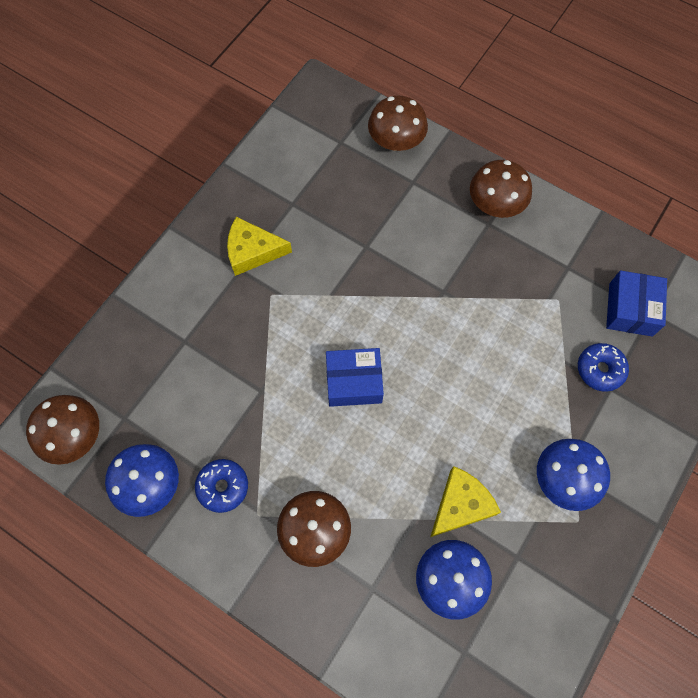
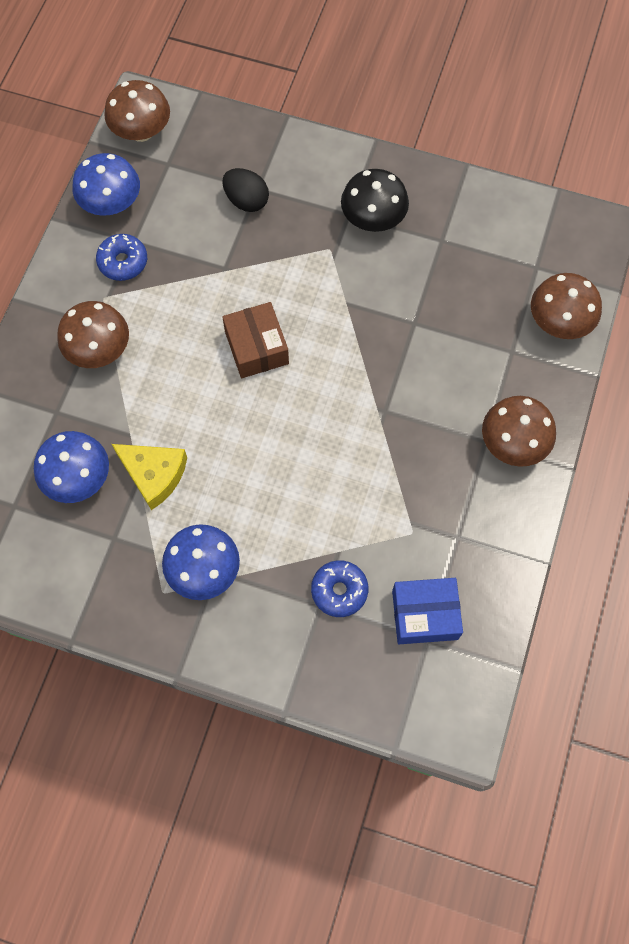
camera: 75 degrees right, 0 degrees up
yellow cheese [227,217,292,276] -> black mushroom [341,169,409,232]
blue box [326,348,384,407] -> brown box [222,302,289,378]
none -> black egg [222,168,269,212]

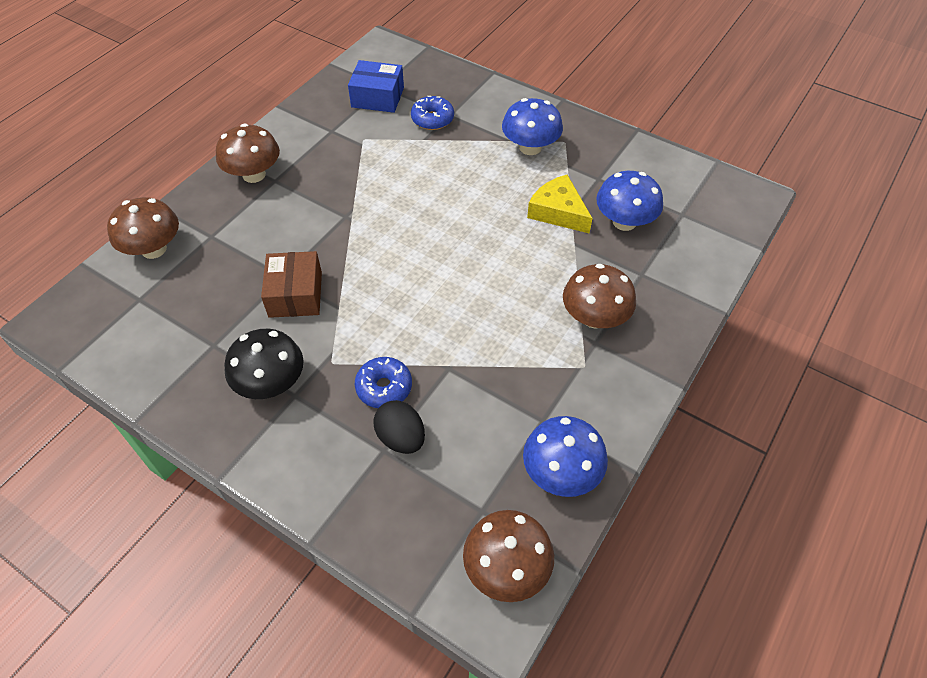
camera: 165 degrees left, 15 degrees down
blue donut [96,234,147,281] -> blue donut moved to [355,357,412,408]
brown box [222,302,289,378] -> brown box moved to [261,251,322,318]

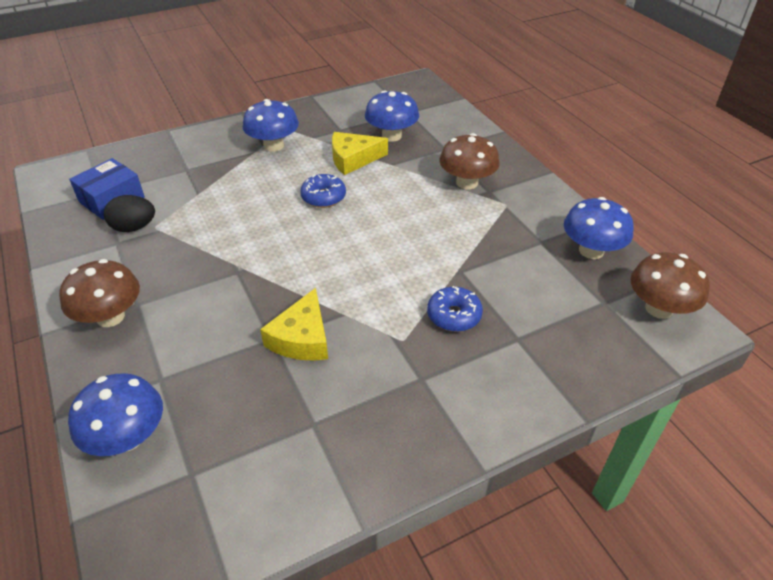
camera: 60 degrees left, 10 degrees down
brown mushroom [107,197,179,259] -> blue mushroom [68,373,163,456]
black mushroom [224,329,304,399] -> none
brown box [261,251,322,318] -> yellow cheese [260,288,328,361]
black egg [373,400,425,454] -> black egg moved to [104,195,155,232]
blue donut [411,96,454,130] -> blue donut moved to [300,174,346,208]

